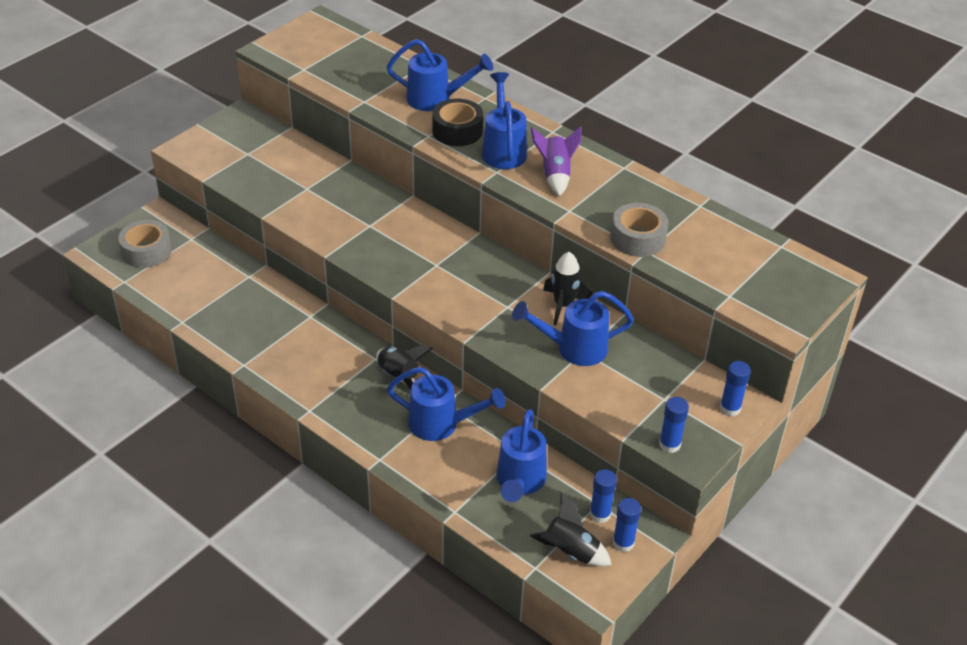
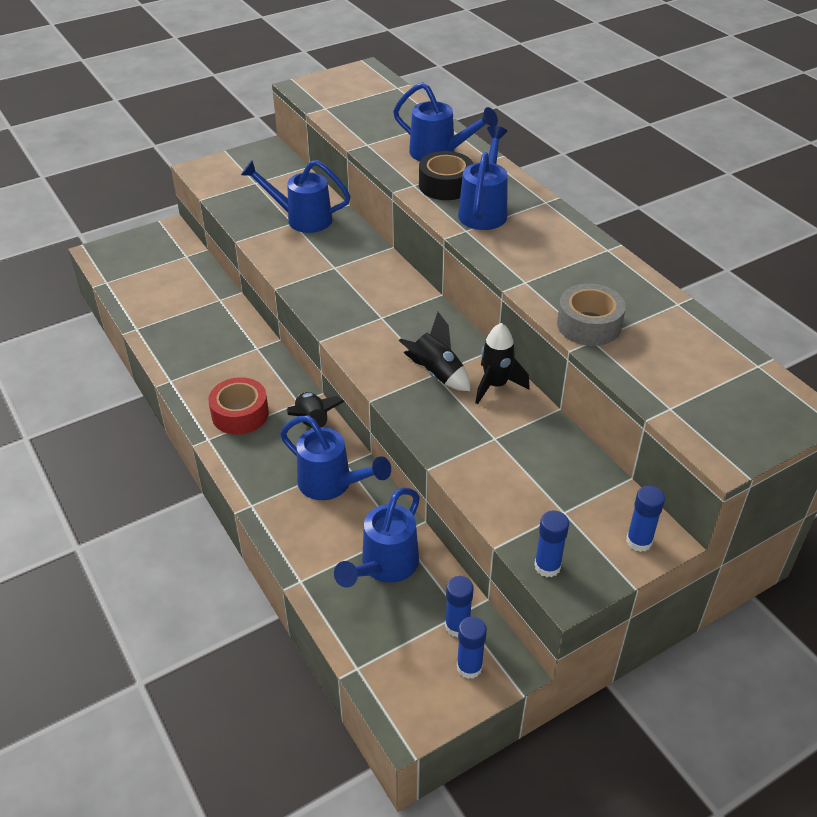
camera: 20 degrees right, 0 degrees up
grey tape [118,220,172,268] -> none
blue watering can [512,291,634,366] -> blue watering can moved to [241,160,351,233]
black rocket [530,492,612,566] -> black rocket moved to [399,312,470,391]
purple rocket [531,126,582,196] -> none
none -> red tape [208,377,269,435]

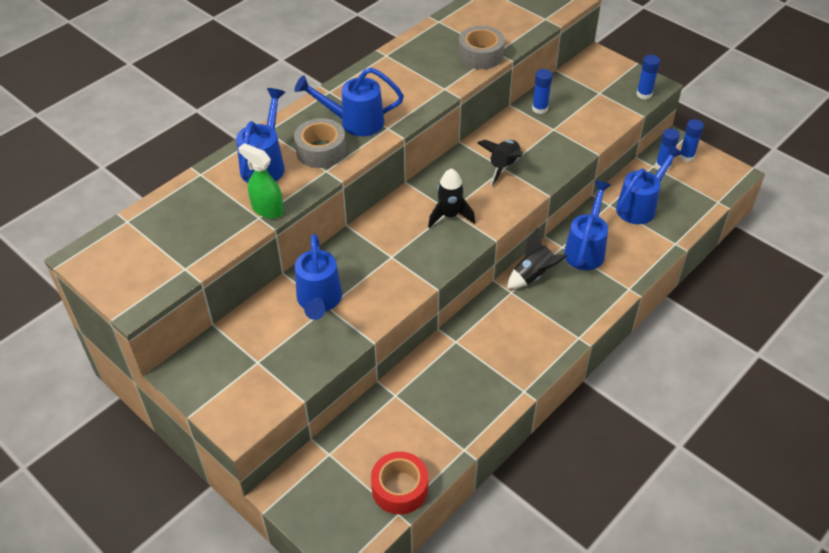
camera: 105 degrees left, 5 degrees up
red tape [208,377,269,435] -> red tape moved to [371,451,428,515]
blue watering can [334,488,420,588] -> blue watering can turned 60 degrees counterclockwise [616,145,683,224]
black tape [419,151,473,200] -> grey tape [294,118,346,168]
black rocket [475,323,530,404] -> black rocket moved to [428,168,475,228]
blue glue stick [626,486,665,552] -> blue glue stick moved to [532,69,553,114]
none -> green spray bottle [238,143,284,218]

